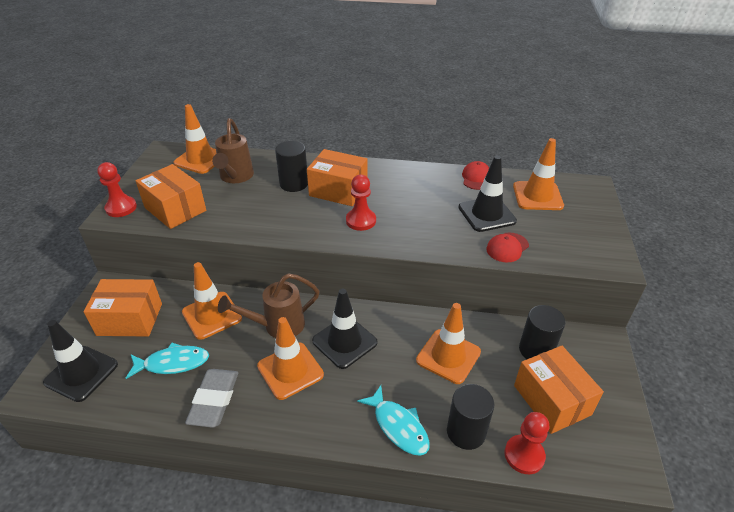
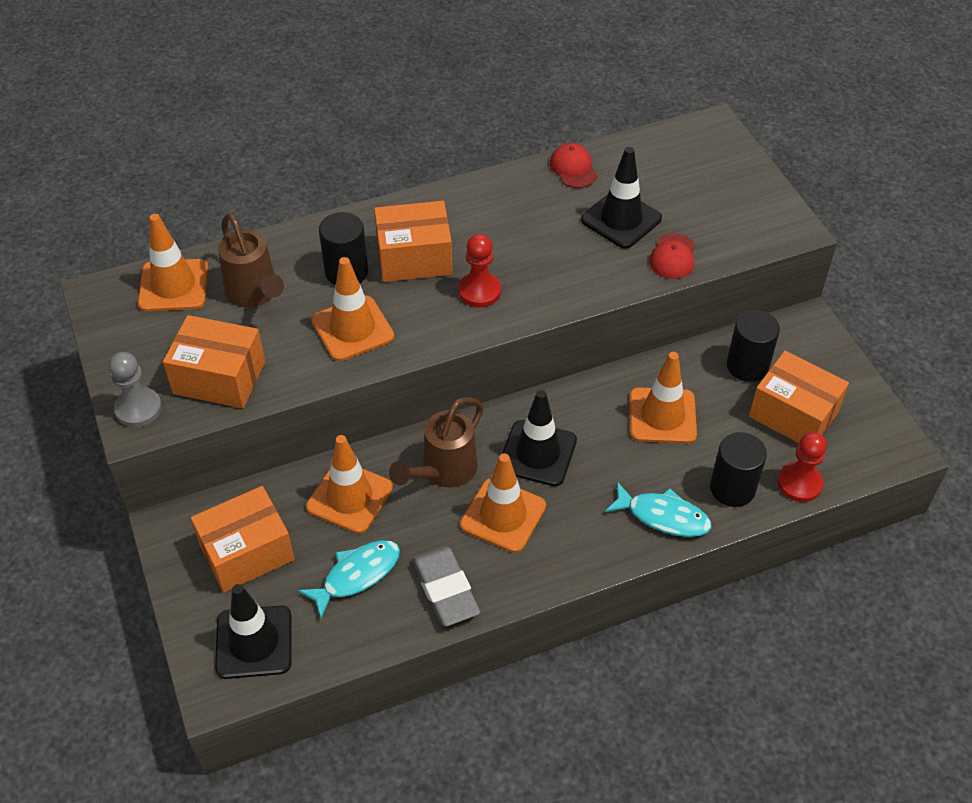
camera: 30 degrees left, 10 degrees up
red pawn [97,162,137,217] -> grey pawn [109,352,162,427]
orange traffic cone [513,138,564,210] -> orange traffic cone moved to [311,257,394,361]

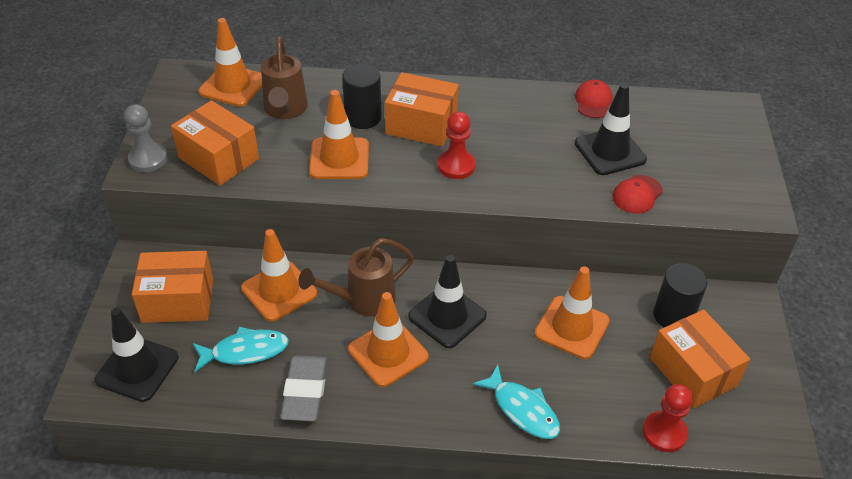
camera: 25 degrees right, 5 degrees down
black cylinder [710,432,767,507] -> none

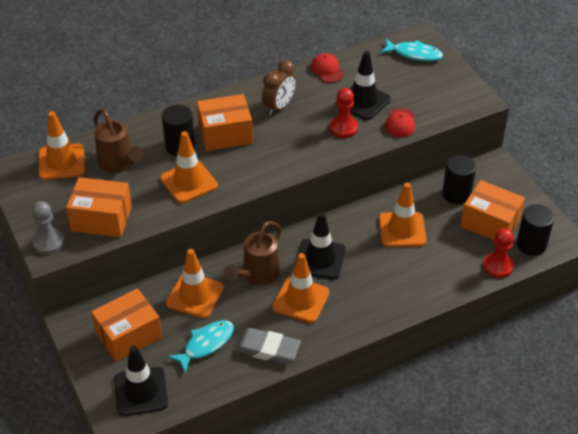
camera: 30 degrees left, 0 degrees up
grey eraser [280,355,327,421] -> grey eraser turned 45 degrees counterclockwise [234,328,301,364]
red pawn [438,111,475,179] -> red pawn moved to [330,88,358,138]
turquoise fish [473,364,560,439] -> turquoise fish moved to [380,39,443,61]
none -> brown clock [262,60,296,116]
none -> black cylinder [517,205,554,256]

